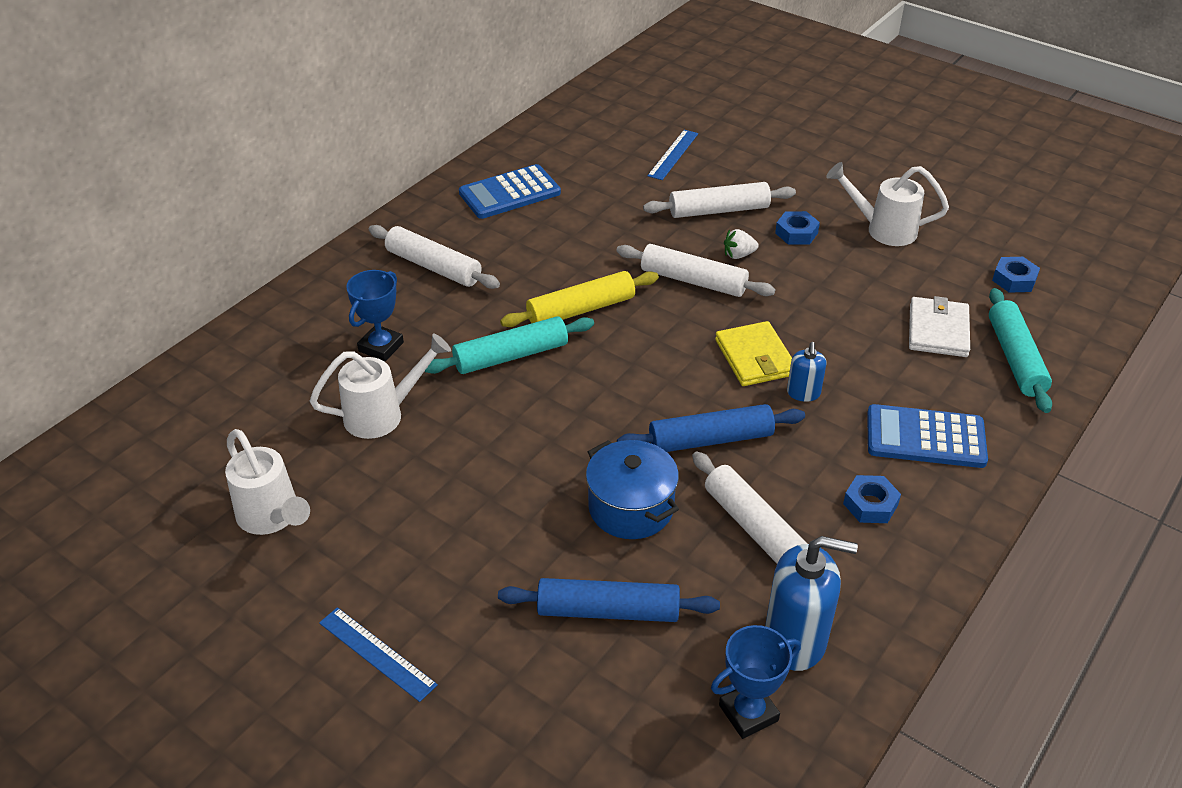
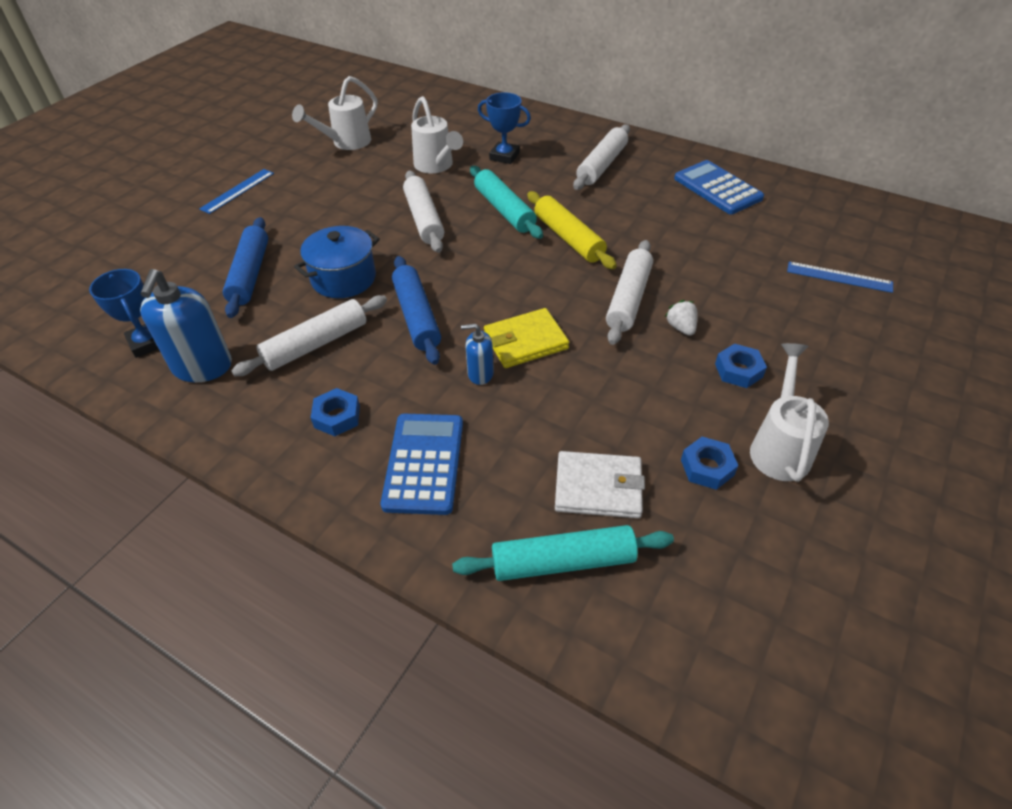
camera: 85 degrees right, 5 degrees up
white rolling pin [643,182,796,218] -> white rolling pin moved to [403,171,444,253]
blue nut [992,257,1040,293] -> blue nut moved to [681,437,738,490]

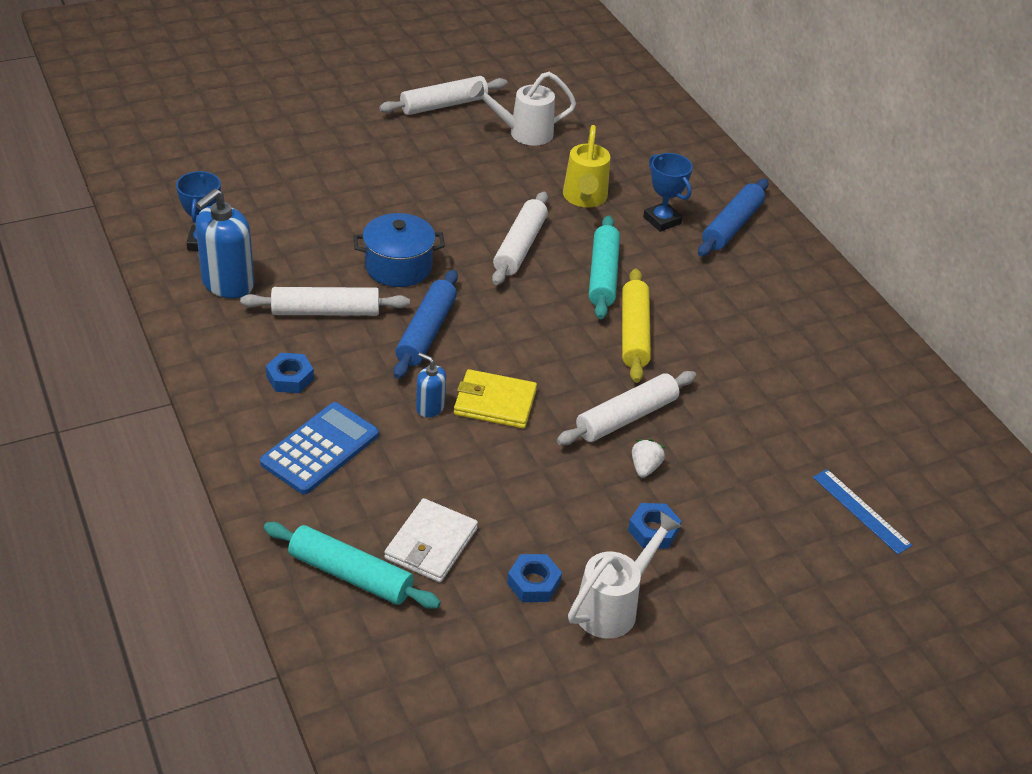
camera: 30 degrees right, 5 degrees down
blue ruler [199,169,274,214] -> none
blue rolling pin [223,217,268,318] -> blue rolling pin moved to [698,179,768,256]
white watering can [411,96,463,173] -> yellow watering can [563,125,610,207]
white wallet [555,451,645,518] -> white wallet turned 75 degrees clockwise [384,498,478,582]
white rolling pin [573,124,630,190] -> white rolling pin moved to [379,76,507,115]
blue calculator [674,160,764,214] -> none

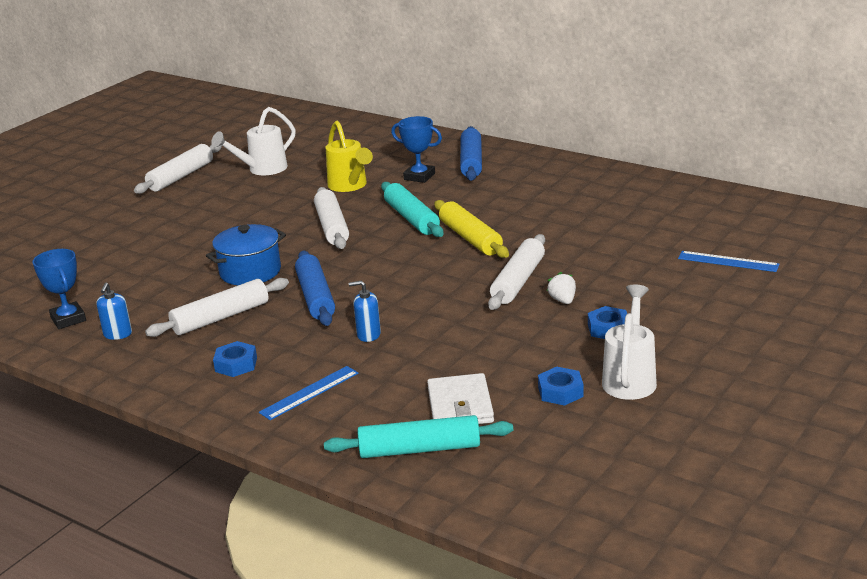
camera: 25 degrees left, 15 degrees down
blue soap dispenser [195,188,254,298] -> blue soap dispenser [96,283,132,340], size x0.53
blue calculator [260,402,379,494] -> blue ruler [259,366,359,420]
yellow wallet [454,369,537,428] -> none

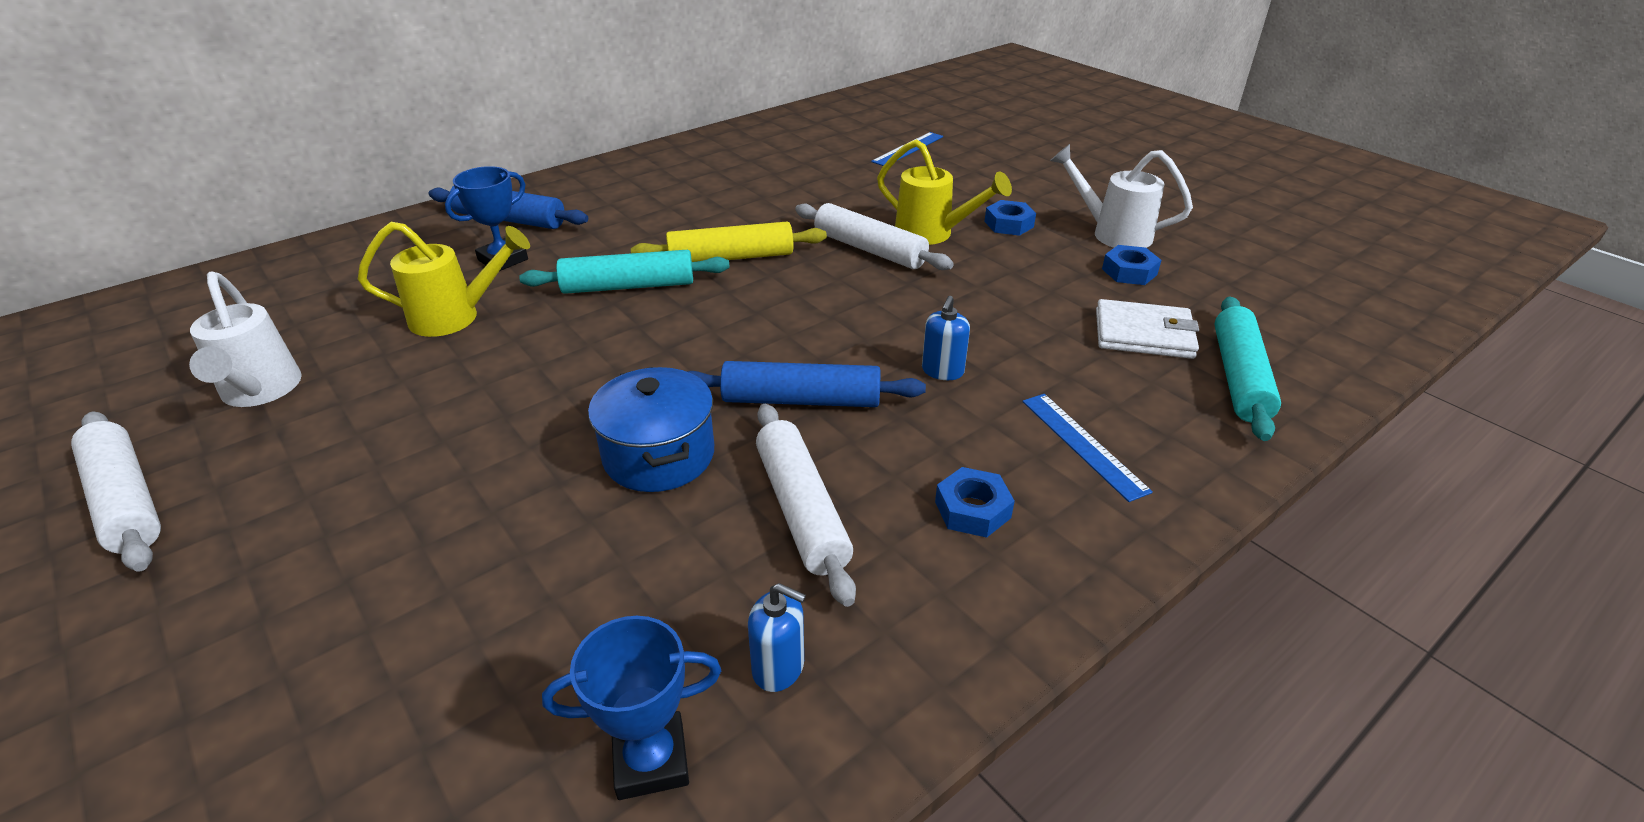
camera: 75 degrees left, 10 degrees up
white rolling pin [314,187,349,249] -> none
white strawberry [547,272,576,304] -> yellow watering can [877,139,1012,245]

